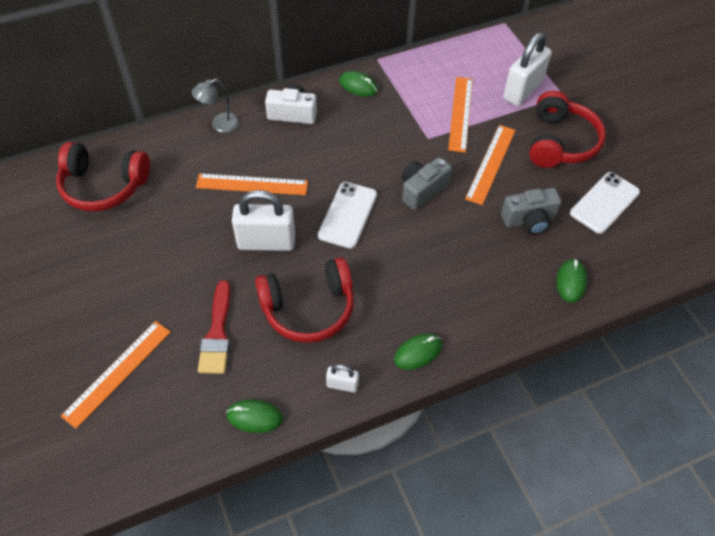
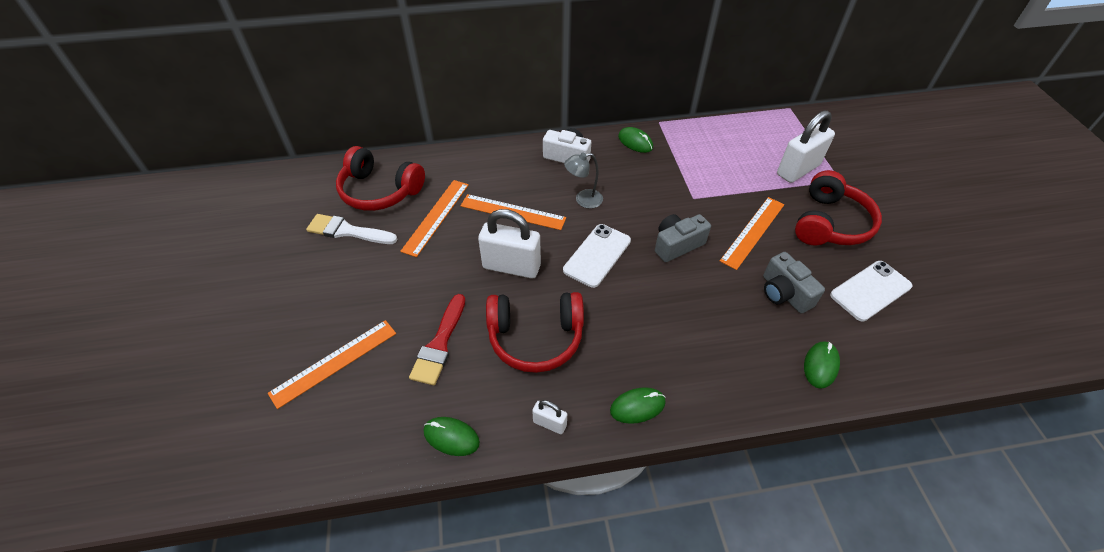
camera: 15 degrees right, 5 degrees down
grey lamp [192,79,239,133] -> grey lamp moved to [564,152,603,209]
orange ruler [448,77,473,153] -> orange ruler moved to [400,180,469,257]
grey camera [501,188,561,235] -> grey camera turned 60 degrees clockwise [763,252,825,314]
none -> white brush [306,214,398,244]

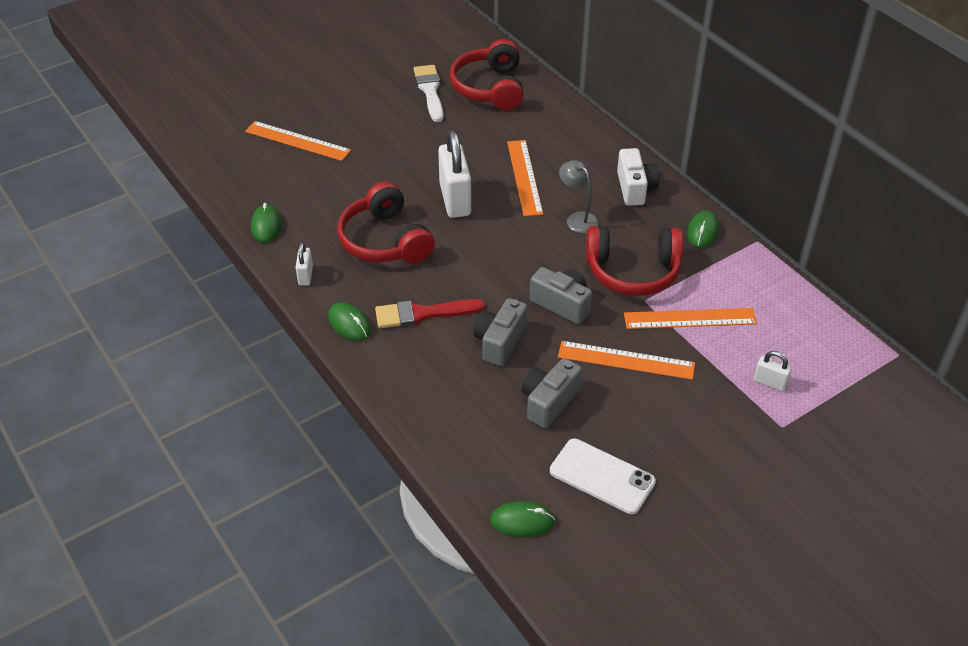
camera: 65 degrees right, 5 degrees down
orange ruler [400,180,469,257] -> orange ruler moved to [624,308,757,329]
red brush [409,294,465,385] -> red brush moved to [375,299,485,328]
white phone [563,224,631,288] -> none
white padlock [777,110,835,183] -> white padlock [754,351,792,391], size x0.48
red headphones [795,170,882,245] -> red headphones moved to [586,226,684,296]
green mouse [804,341,840,389] -> green mouse moved to [490,501,555,537]
none -> grey camera [473,298,527,366]

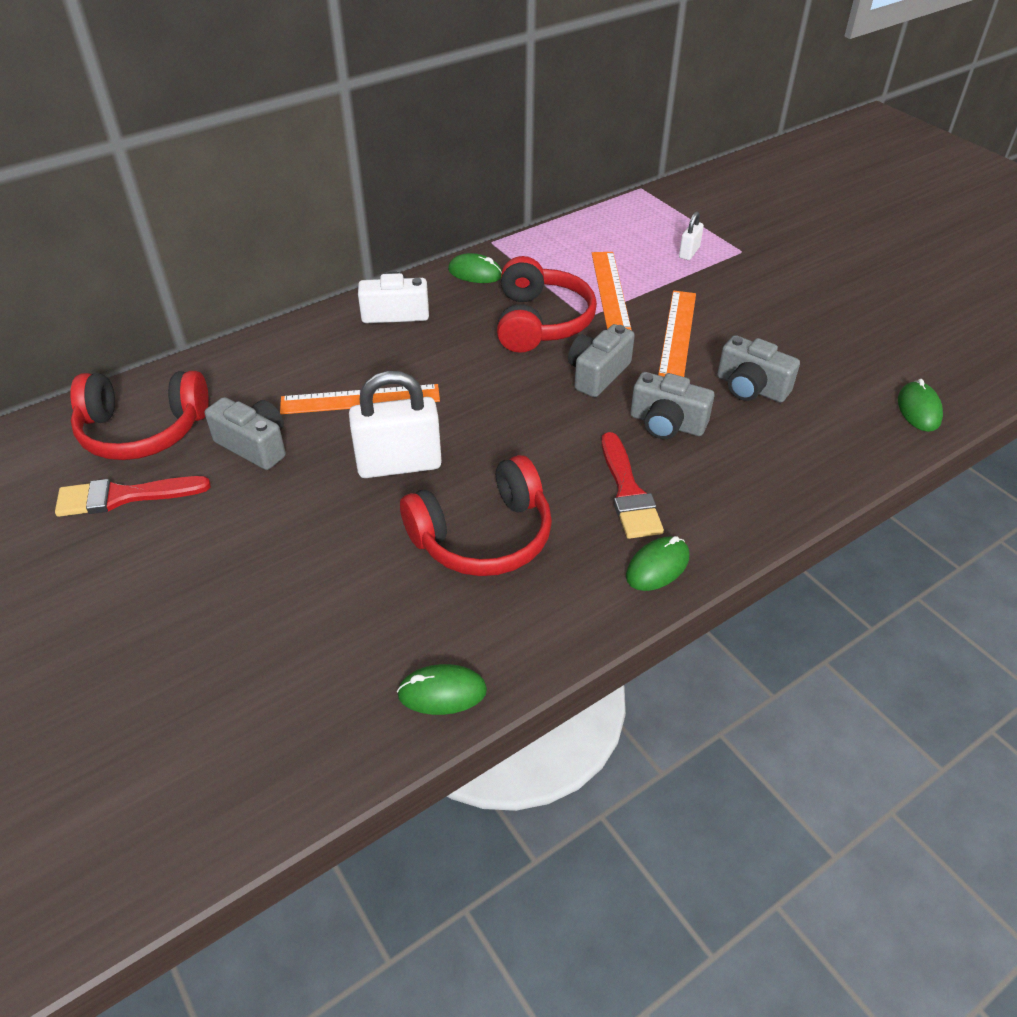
camera: 90 degrees left, 0 degrees up
orange ruler [245,121,351,161] -> none
white padlock [296,242,313,285] -> none
white brush [413,65,443,122] -> red brush [55,476,211,517]
white phone [550,439,656,514] -> none
grey lamp [559,160,598,233] -> none
none -> grey camera [205,397,286,470]

